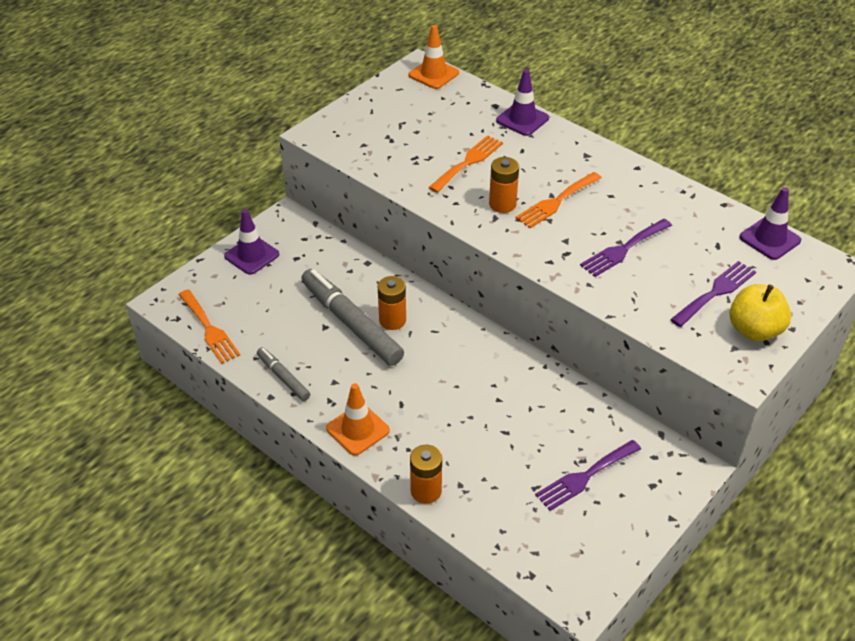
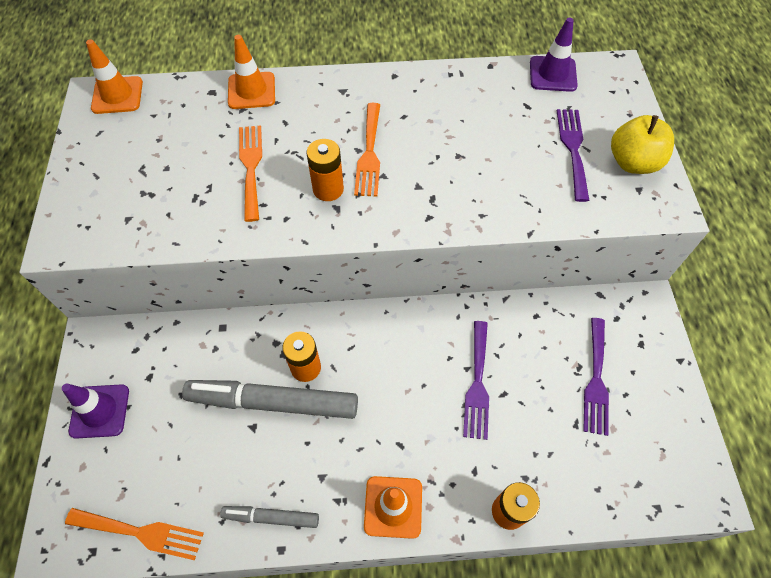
camera: 45 degrees left, 15 degrees up
purple traffic cone [496,69,549,136] -> orange traffic cone [228,35,275,109]
purple fork [580,219,672,277] -> purple fork moved to [463,321,489,440]

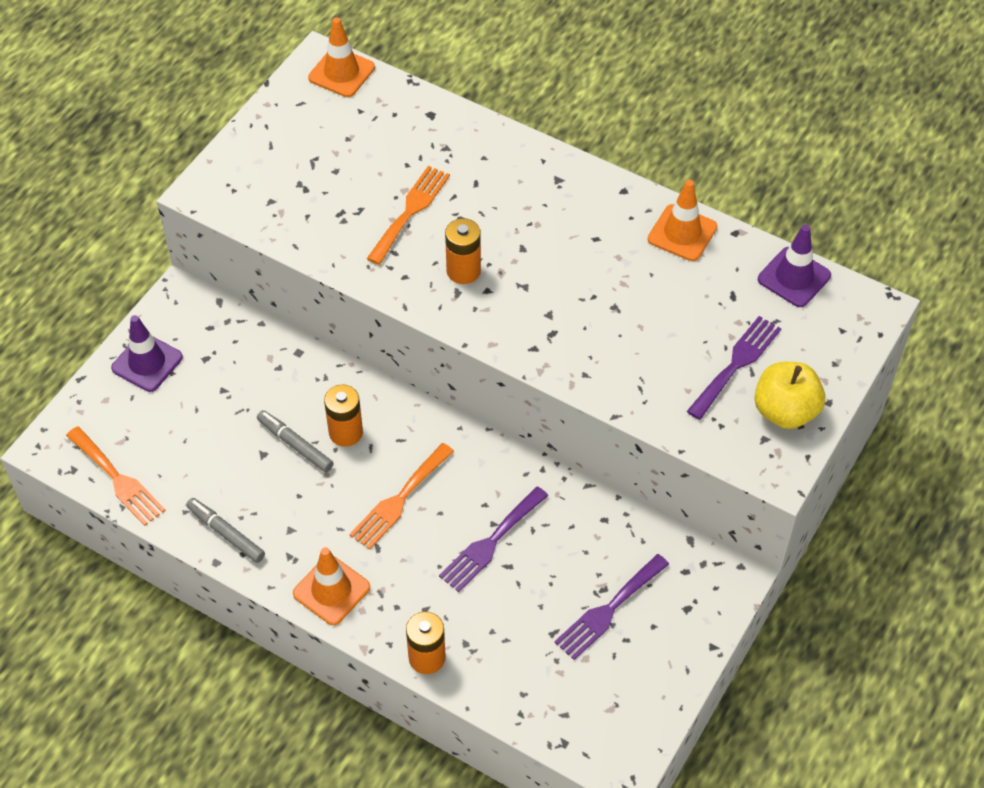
camera: 35 degrees right, 5 degrees down
grey marker [182,380,358,419] -> grey marker [257,410,333,472], size x0.52
orange traffic cone [228,35,275,109] -> orange traffic cone moved to [648,180,717,261]
orange fork [354,103,380,197] -> orange fork moved to [349,443,454,550]

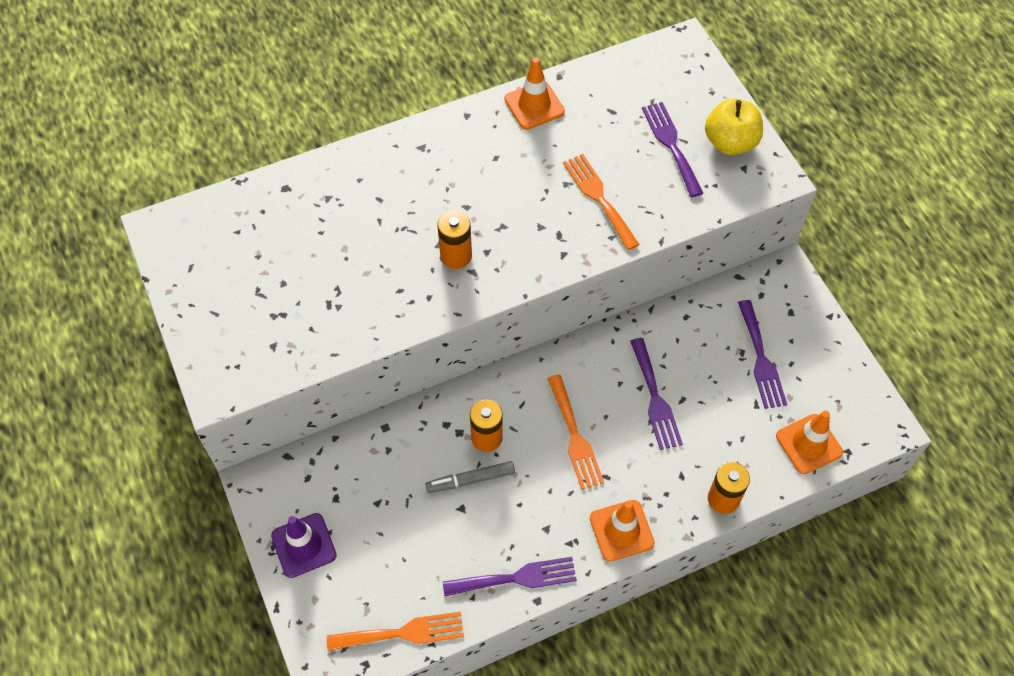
camera: 55 degrees left, 5 degrees up
grey marker [186,498,265,563] -> purple fork [443,557,577,596]
orange traffic cone [308,17,375,97] -> orange traffic cone moved to [776,411,843,474]
orange fork [367,166,450,265] -> orange fork moved to [563,154,640,250]
purple traffic cone [758,225,831,307] -> none

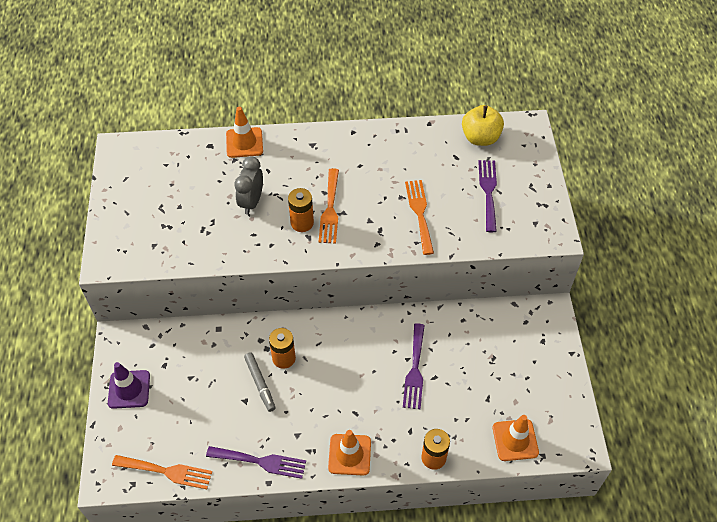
camera: 20 degrees right, 5 degrees down
grey marker [426,461,515,493] -> grey marker turned 120 degrees counterclockwise [244,352,275,412]
orange traffic cone [504,57,565,130] -> orange traffic cone moved to [226,107,263,158]
orange fork [547,375,604,490] -> orange fork moved to [318,168,339,244]
yellow apple [705,98,763,155] -> yellow apple moved to [462,105,504,146]
purple fork [738,300,787,409] -> none
none -> grey clock [234,156,263,215]

